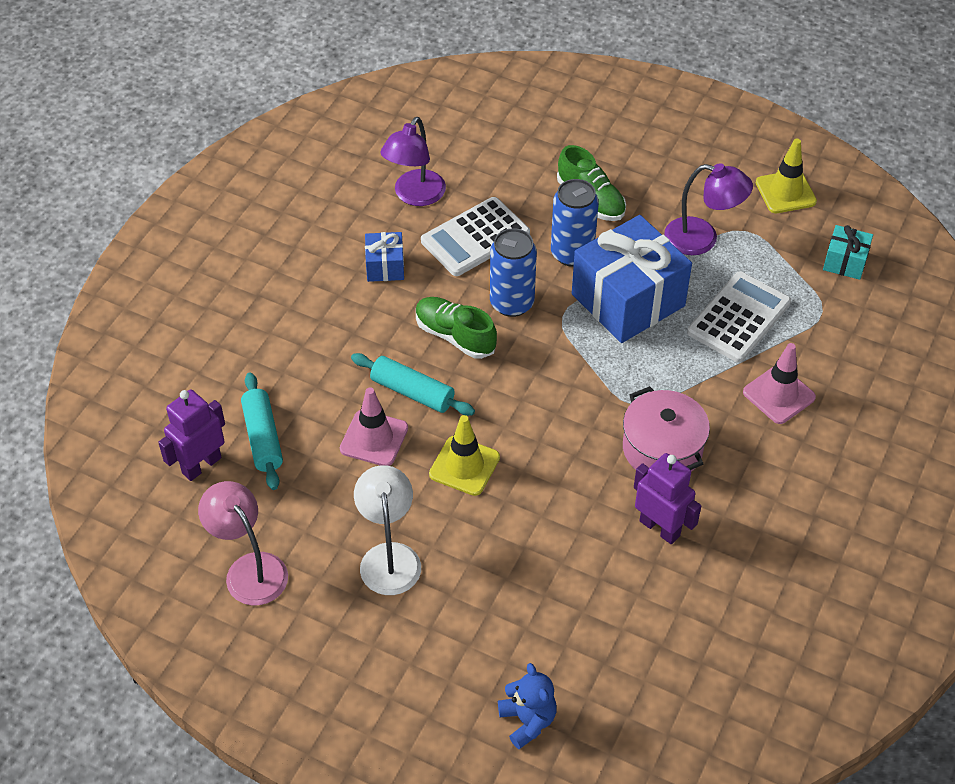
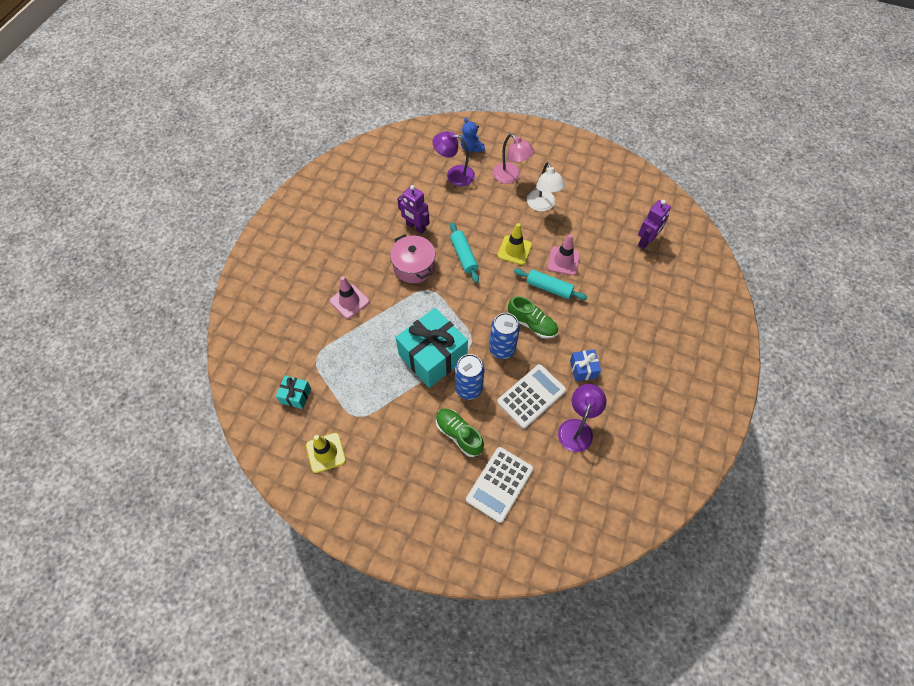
camera: 175 degrees right, 10 degrees up
pink lamp [198,481,288,605] -> pink lamp moved to [493,134,534,184]
turquoise rolling pin [241,372,283,490] -> turquoise rolling pin moved to [450,222,479,283]
blue gift [572,215,692,343] -> turquoise gift [395,308,468,388]
purple lamp [664,163,753,255] -> purple lamp moved to [433,131,475,186]
white calculator [687,271,791,363] -> white calculator moved to [466,447,533,523]

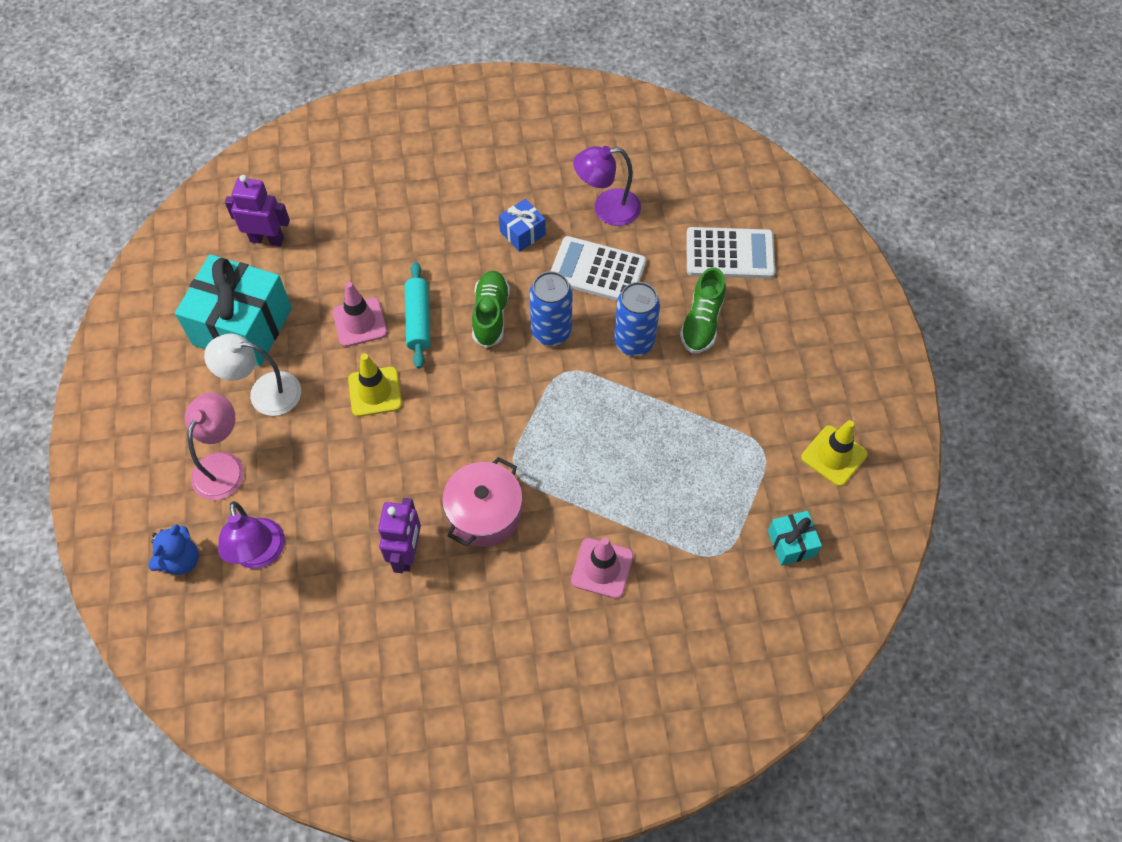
camera: 120 degrees left, 0 degrees up
turquoise gift [395,308,468,388] -> turquoise gift moved to [175,254,292,366]
turquoise rolling pin [450,222,479,283] -> none
white lamp [527,162,565,212] -> white lamp turned 135 degrees counterclockwise [204,334,301,416]

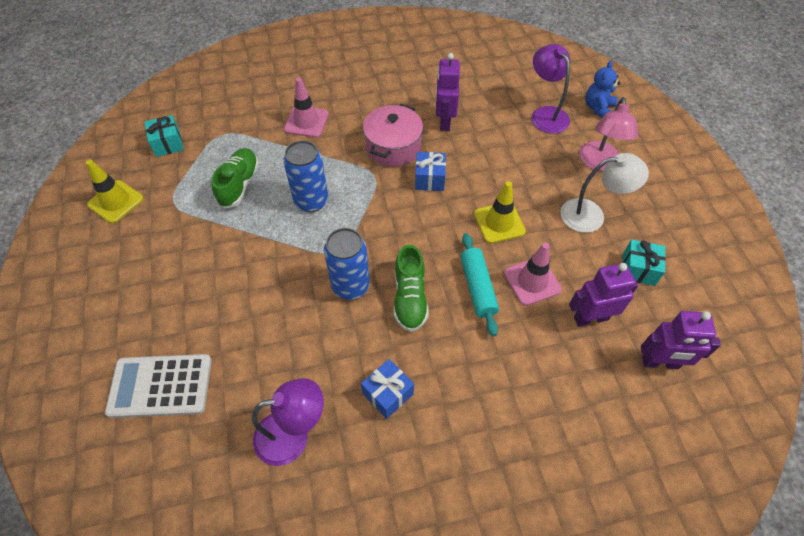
camera: 175 degrees right, 5 degrees down
turquoise gift [175,254,292,366] -> turquoise gift [622,239,666,286], size x0.47
white calculator [551,236,647,301] -> none
blue can [614,282,660,356] -> blue can moved to [283,140,328,212]
green shoe [680,267,726,353] -> green shoe moved to [212,148,259,209]
none -> blue gift [415,152,446,191]
none -> purple robot [569,263,638,327]

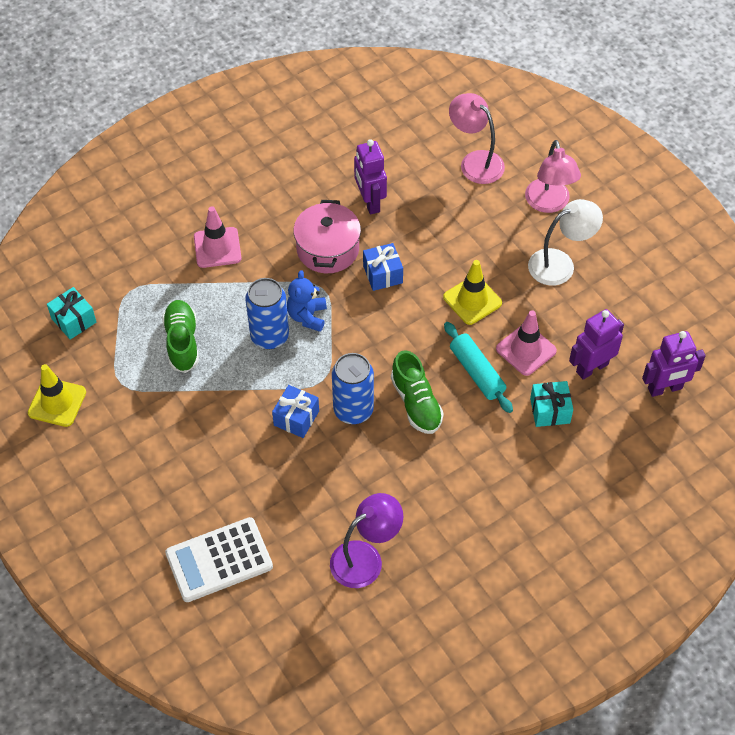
camera: 20 degrees left, 0 degrees up
blue gift [361,359,414,419] -> blue gift moved to [272,385,319,438]
purple lamp [531,44,570,134] -> pink lamp [449,93,505,184]
blue teddy bear [585,61,620,117] -> blue teddy bear moved to [287,270,327,332]
turquoise gift [622,239,666,286] -> turquoise gift moved to [530,381,573,427]

